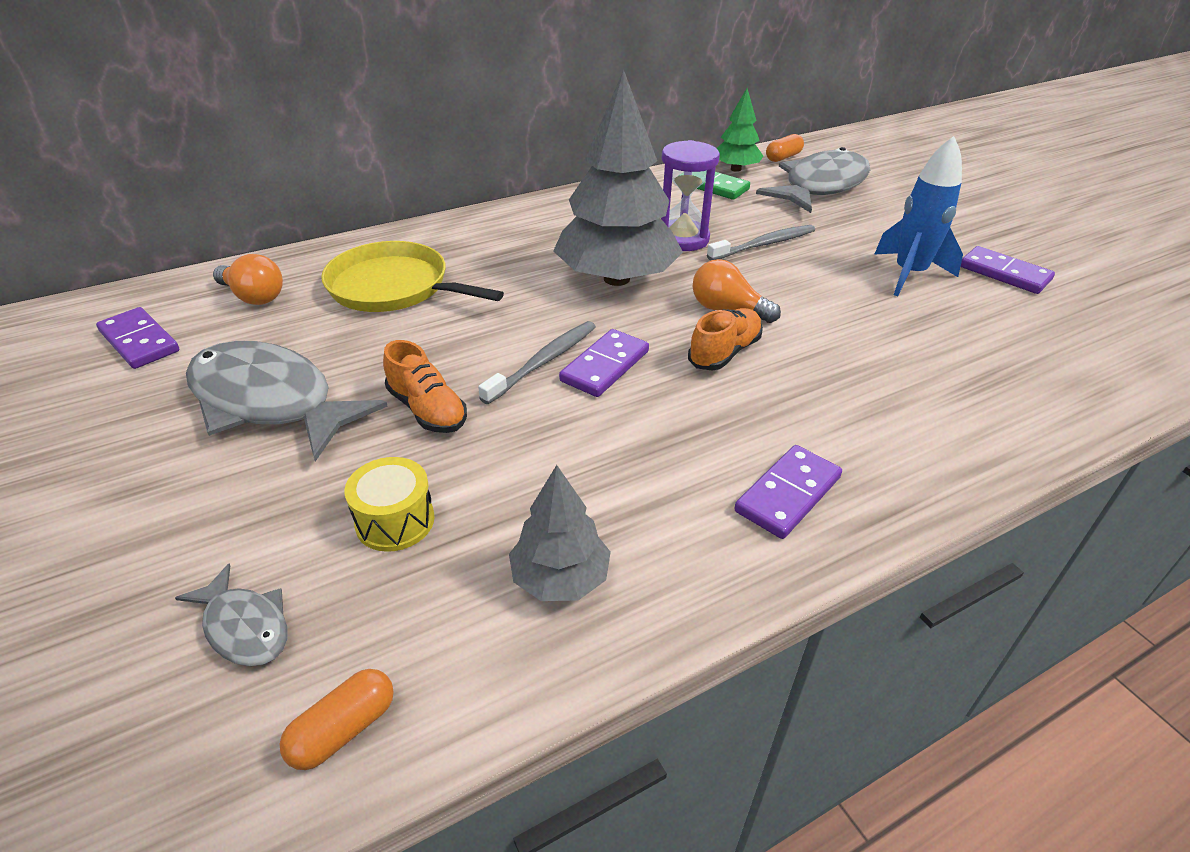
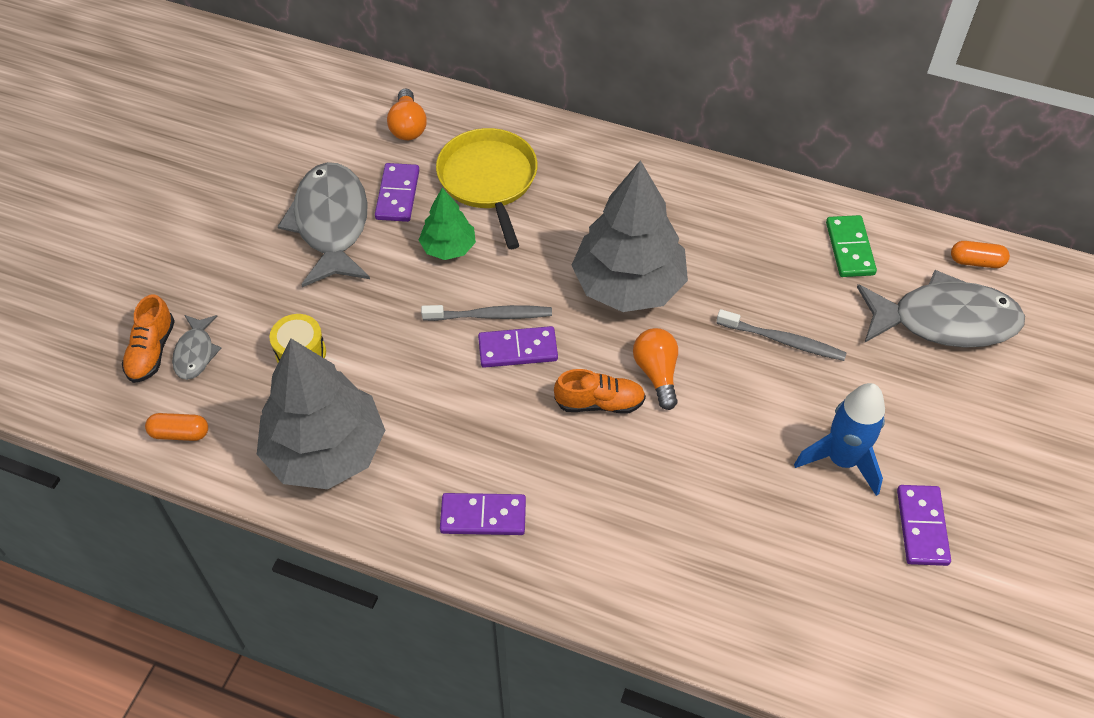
camera: 50 degrees right, 15 degrees up
purple domino [96,307,179,369] -> purple domino moved to [375,163,419,222]
orange shoe [383,340,467,433] -> orange shoe moved to [122,294,175,383]
grey tree [509,465,611,601] -> grey tree [257,338,385,489], size x1.97
purple hourglass [661,140,720,251] -> none
green tree [717,88,763,172] -> green tree moved to [419,188,476,260]

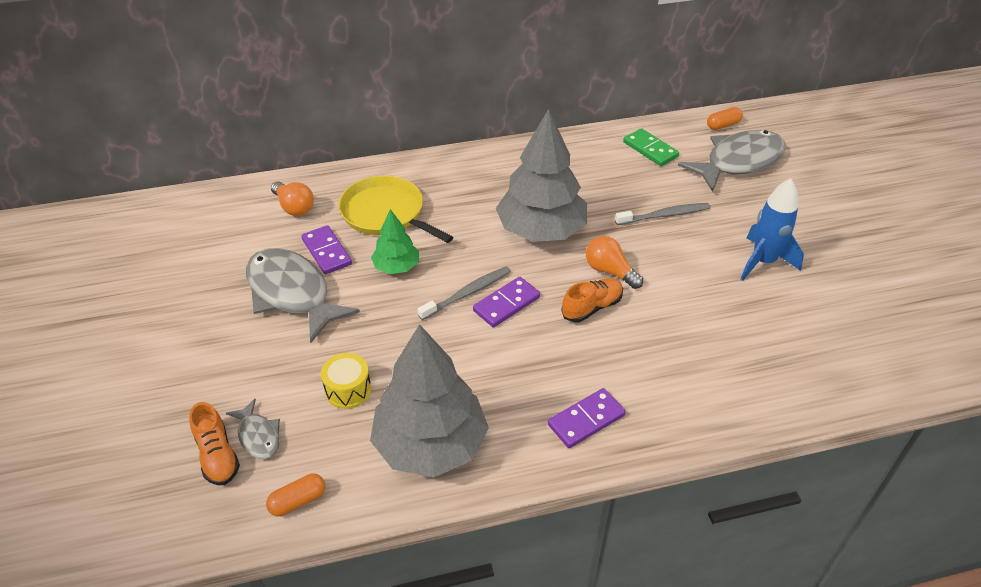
camera: 35 degrees left, 10 degrees down
purple domino [897,485,951,566] -> none

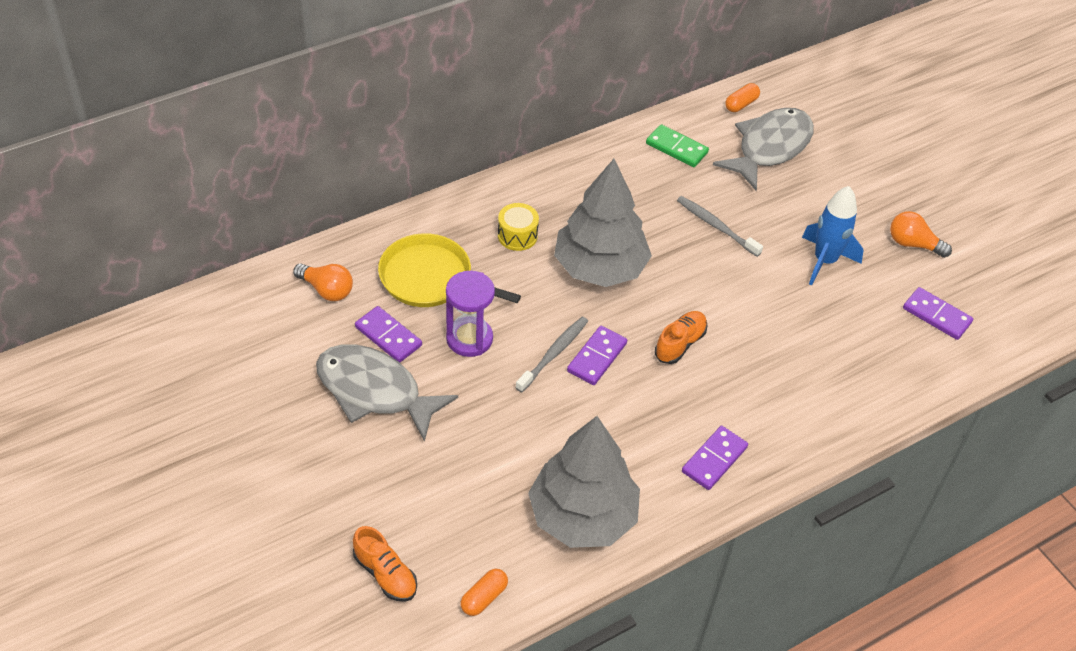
camera: 20 degrees left, 5 degrees up
grey fish [226,399,280,459] -> none
yellow drum [321,353,371,409] -> yellow drum moved to [498,203,539,251]
green tree [371,209,419,274] -> purple hourglass [446,271,495,357]
orange light bulb [586,236,643,289] -> orange light bulb moved to [890,211,952,258]
grey toothbrush [615,203,710,225] -> grey toothbrush turned 105 degrees counterclockwise [677,196,763,257]
none -> purple domino [903,287,973,340]

